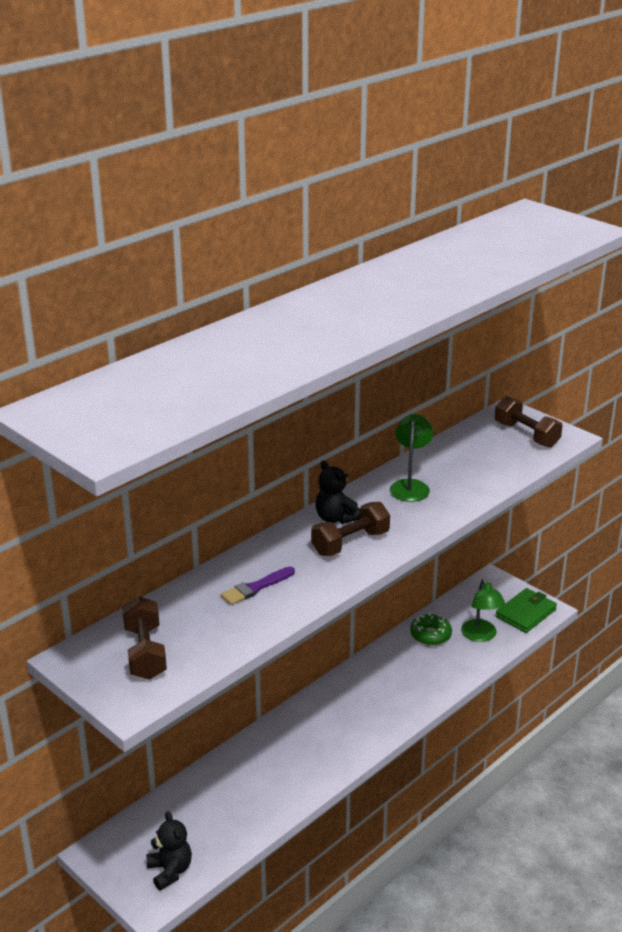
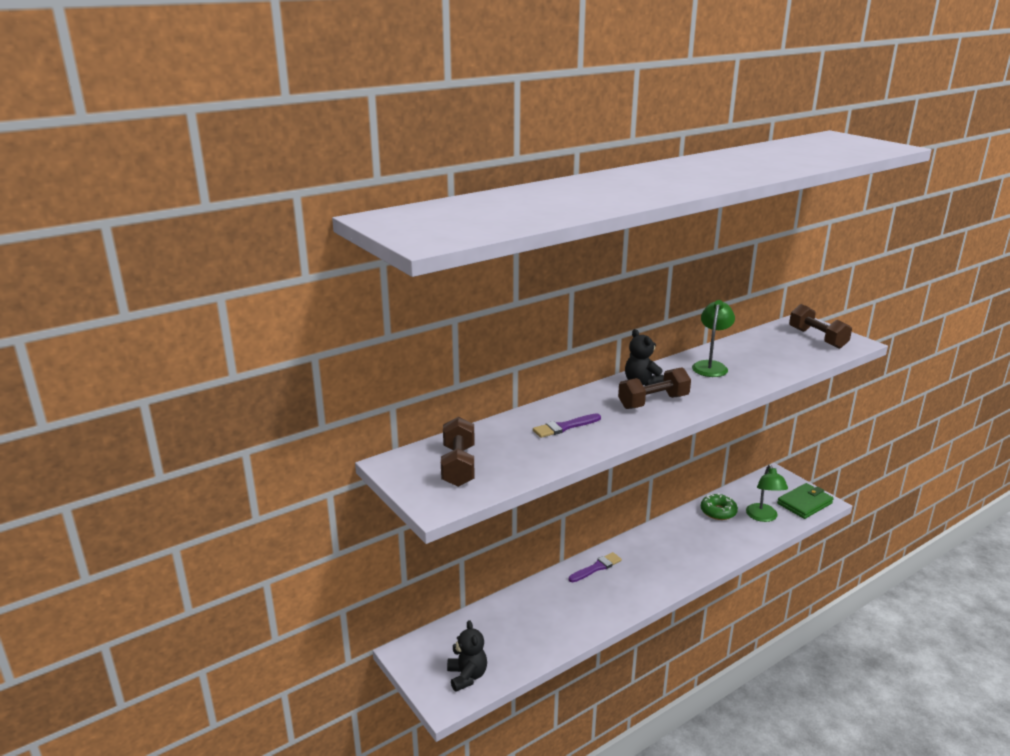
camera: 10 degrees right, 5 degrees down
none -> purple brush [569,552,622,582]

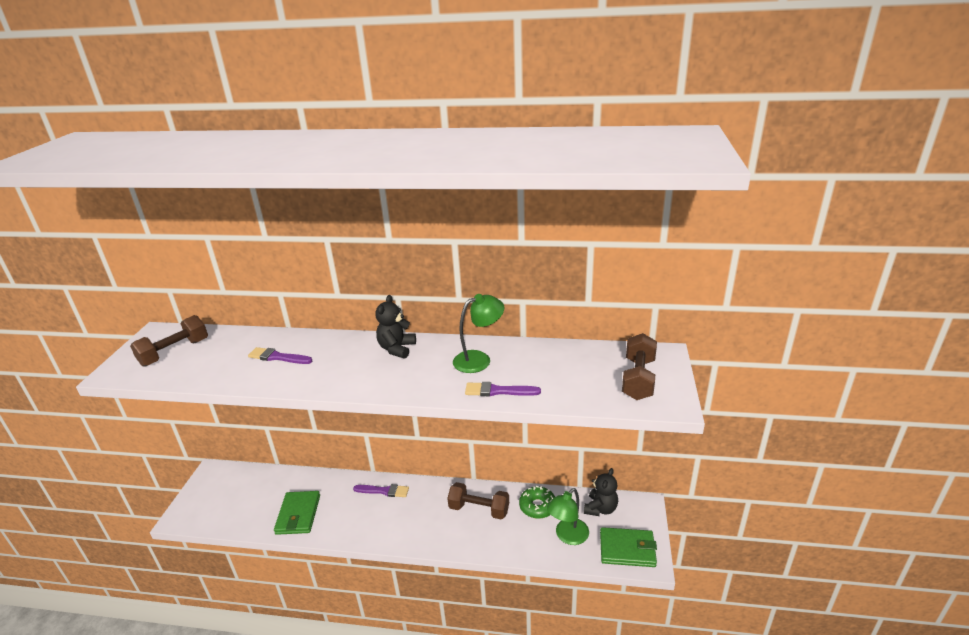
camera: 45 degrees right, 5 degrees up
black teddy bear [447,620,487,692] -> black teddy bear moved to [584,468,618,516]
brown dumbbell [618,367,691,409] -> brown dumbbell moved to [447,482,509,519]
none -> green wallet [274,491,320,535]
none -> purple brush [465,382,541,396]

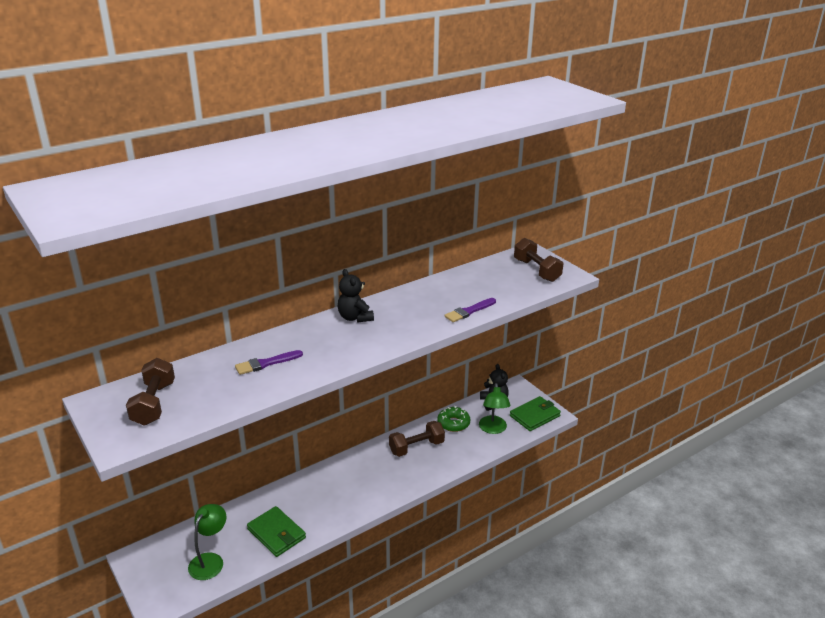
camera: 45 degrees left, 0 degrees up
purple brush [353,484,409,497] -> none
green lamp [453,294,504,373] -> green lamp moved to [188,504,226,580]

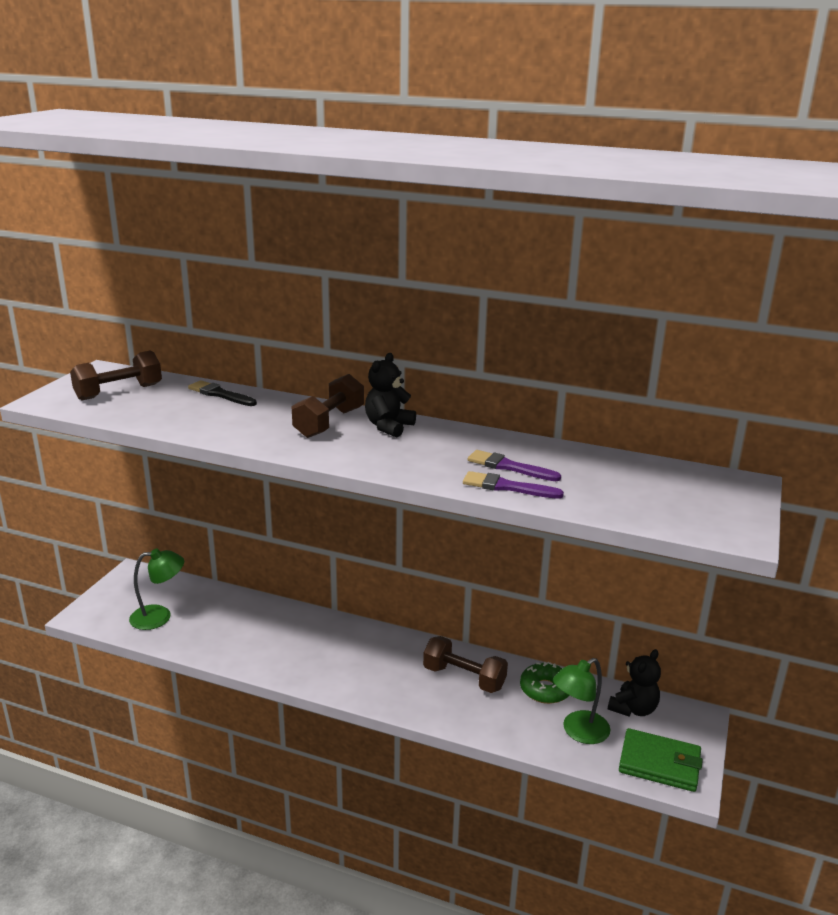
camera: 55 degrees right, 5 degrees down
purple brush [235,350,303,375] -> purple brush moved to [468,450,561,481]
green wallet [247,506,306,557] -> none
brown dumbbell [514,238,563,282] -> brown dumbbell moved to [291,374,364,438]
none -> black brush [188,380,257,406]

